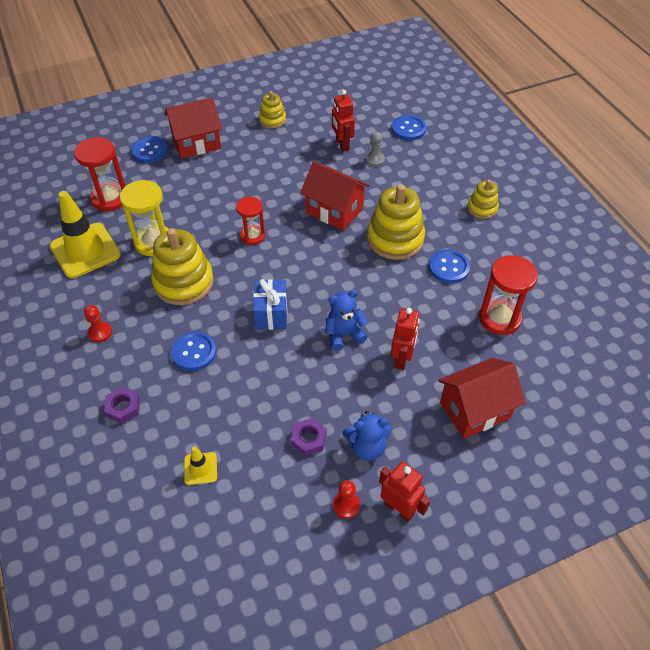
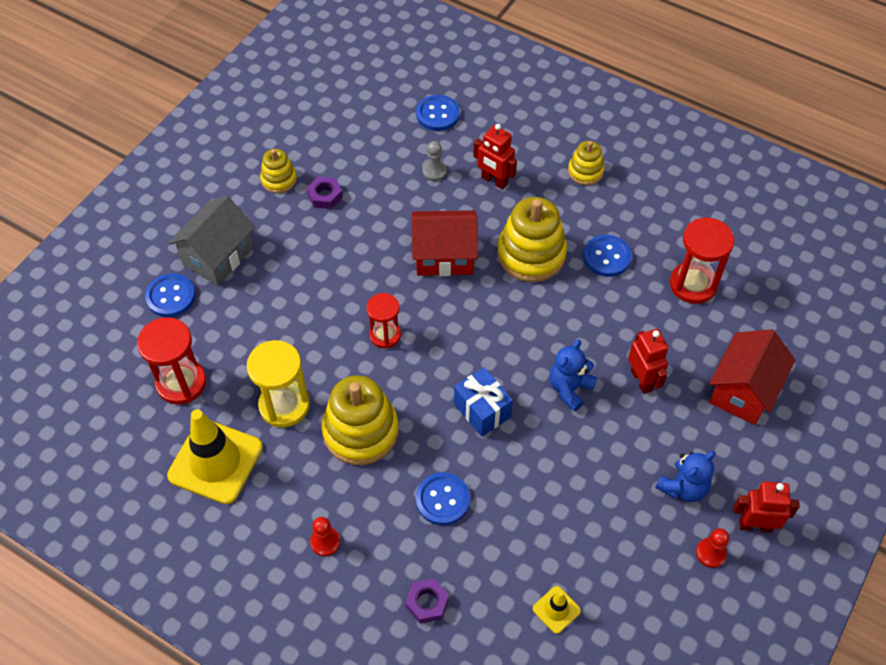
camera: 35 degrees left, 5 degrees up
red house [164,97,222,159] -> grey house [168,195,255,286]
purple nut [291,418,327,456] -> purple nut moved to [307,177,343,209]
red robot [332,90,355,152] -> red robot moved to [473,124,517,190]

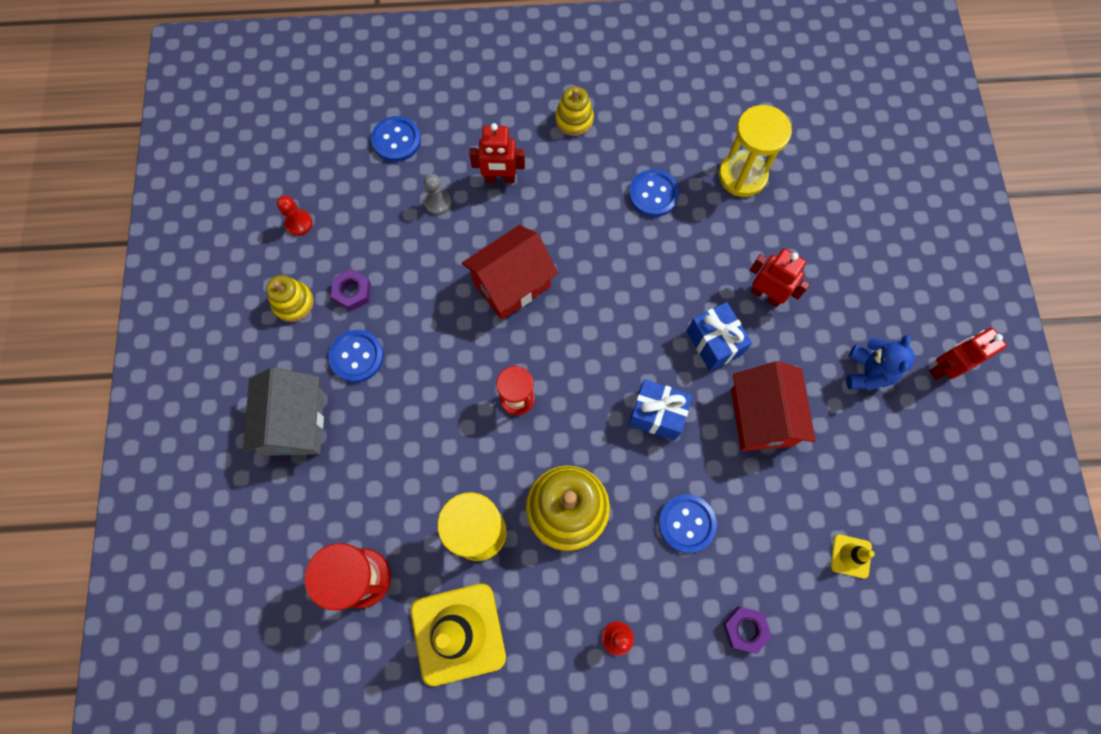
camera: 35 degrees left, 15 degrees up
blue button [145,273,195,317] -> blue button moved to [328,330,384,383]
yellow stacking toy [497,197,567,282] -> none
blue teddy bear [549,340,597,411] -> blue gift [686,302,752,371]
red hourglass [670,217,734,304] -> yellow hourglass [719,105,792,197]
red pawn [696,528,729,568] -> red pawn moved to [277,195,313,236]
red house [709,329,795,425] -> red house moved to [731,361,816,451]

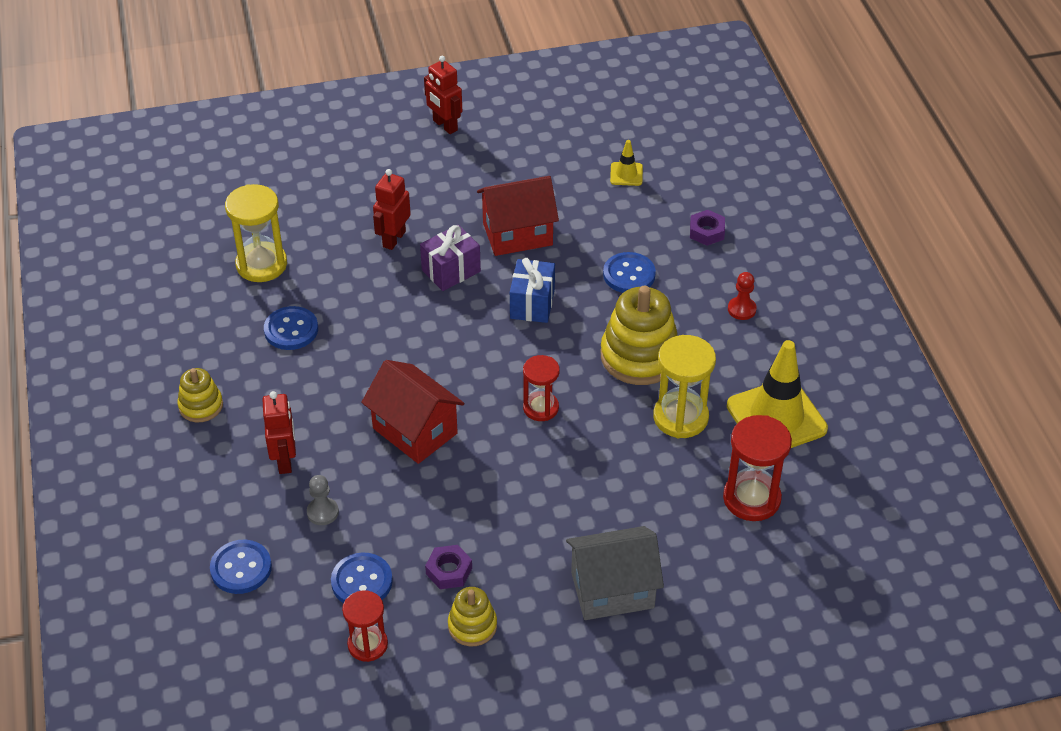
camera: 100 degrees left, 25 degrees down
red pawn [277,195,313,236] -> red hourglass [342,590,388,662]
blue button [328,330,384,383] -> blue button moved to [331,553,393,603]
blue gift [686,302,752,371] -> purple gift [420,225,481,291]
blue teddy bear [846,335,915,391] -> none

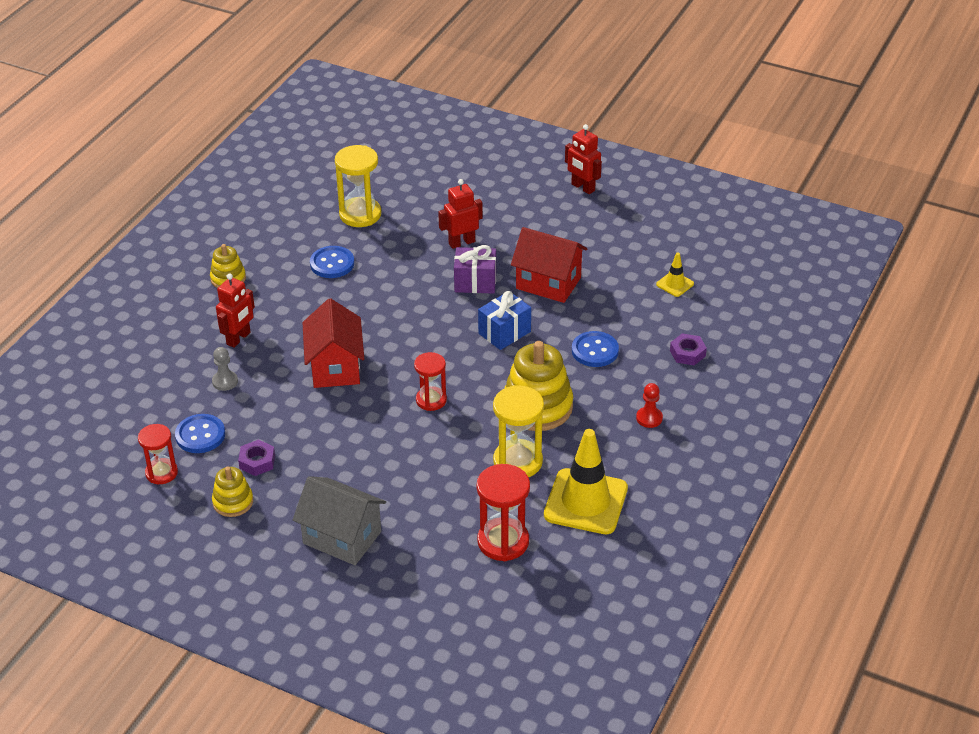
camera: 40 degrees right, 5 degrees down
blue button [210,540,272,594] -> none
red robot [424,56,462,134] -> red robot turned 45 degrees counterclockwise [565,124,602,194]

